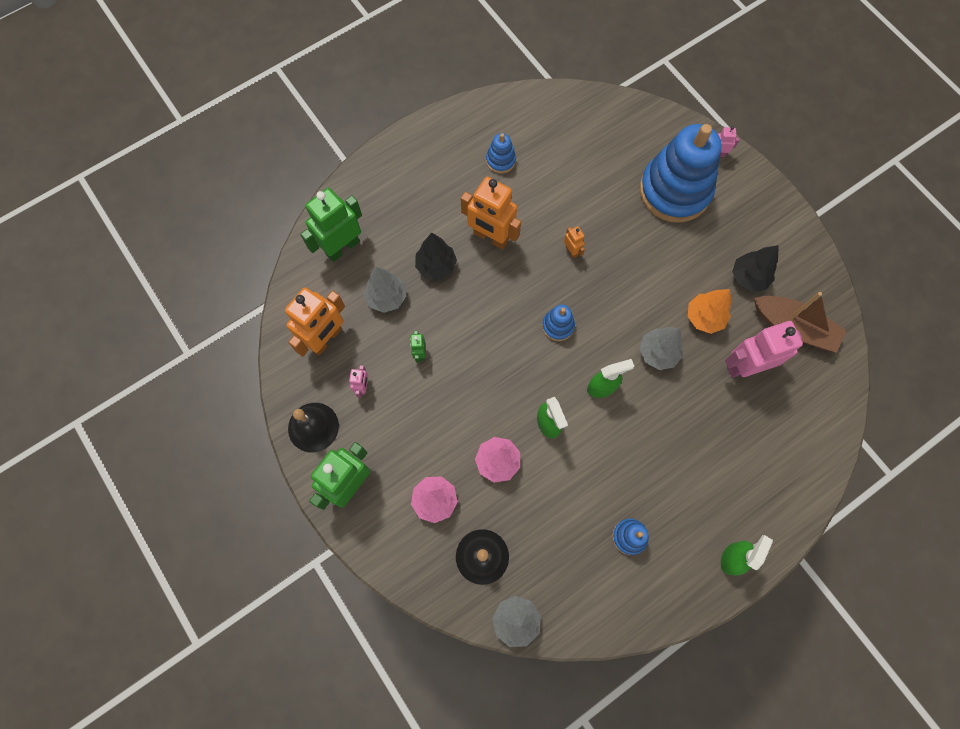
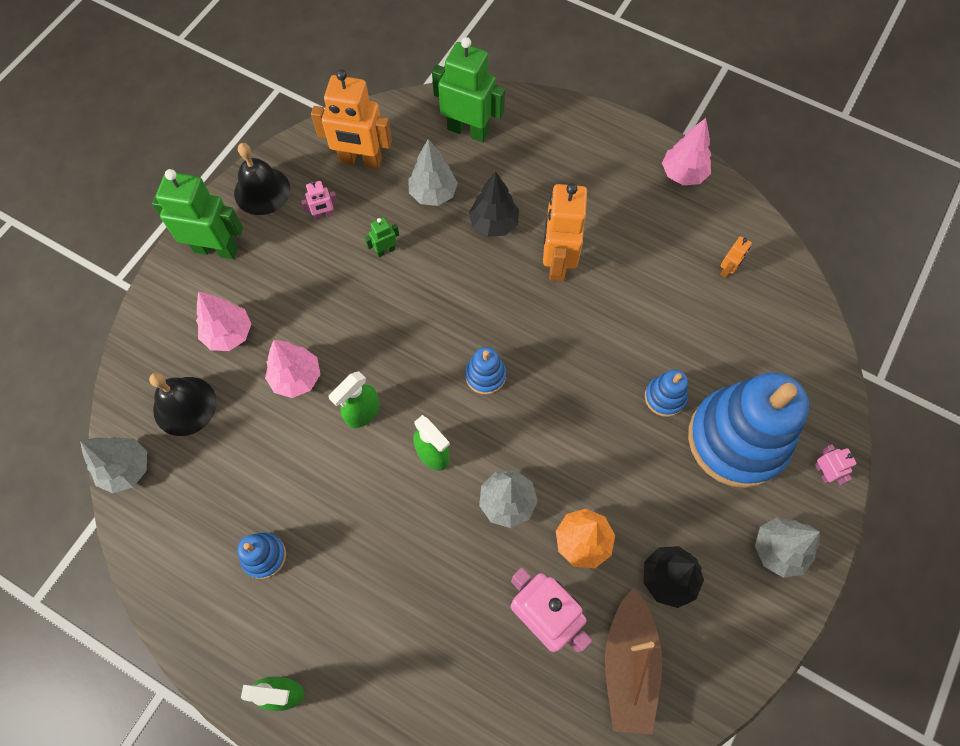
camera: 65 degrees right, 5 degrees down
blue stacking toy [486,133,516,173] -> blue stacking toy moved to [645,370,688,417]
orange robot [564,226,585,259] -> orange robot moved to [720,236,752,278]
none -> pink tree [662,118,711,185]
none -> grey tree [755,517,820,578]

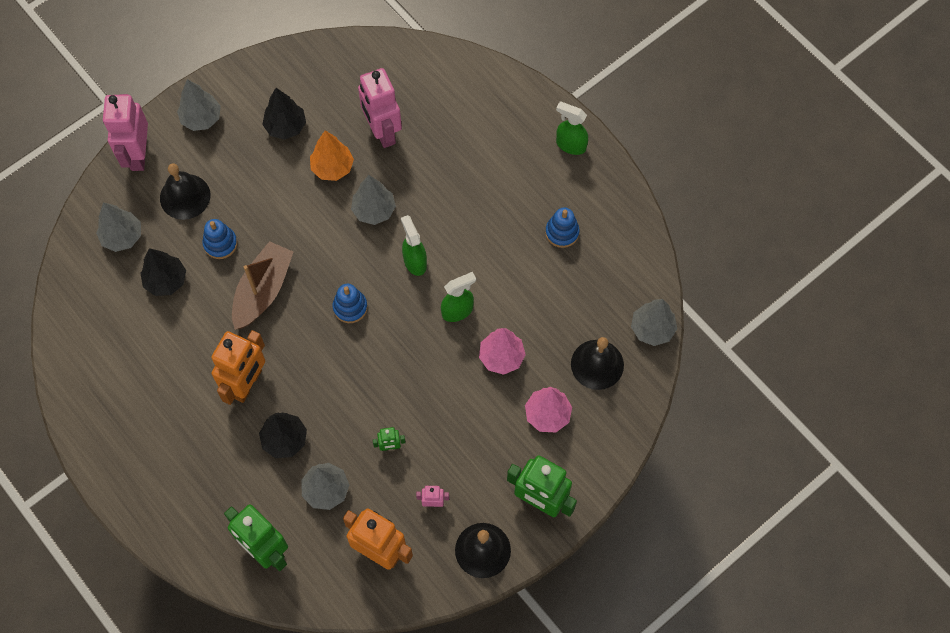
camera: 160 degrees left, 0 degrees up
brown boat [605,588,662,735] -> brown boat moved to [232,241,293,330]
pink tree [662,118,711,185] -> none
blue stacking toy [688,372,809,488] -> black bell [160,163,210,220]
orange robot [720,236,752,278] -> none
pink robot [815,444,857,485] -> pink robot [103,94,148,171], size x2.23
none -> grey tree [96,202,141,252]
none -> black tree [140,248,186,296]

